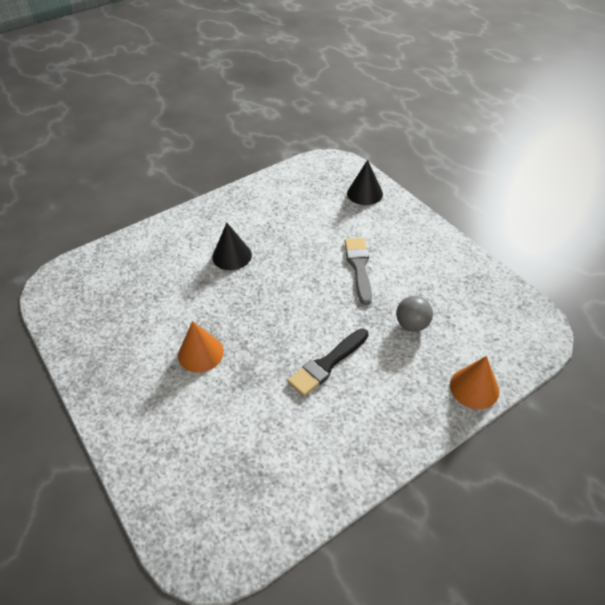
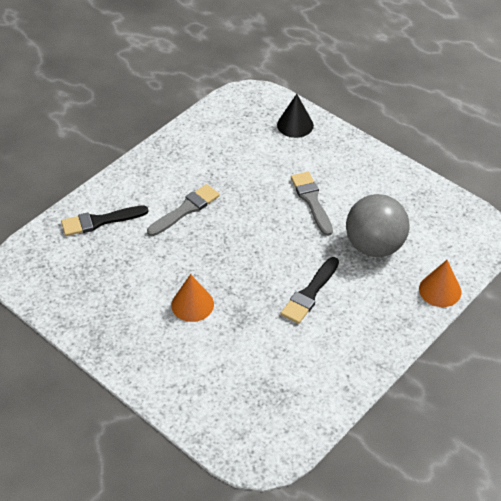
camera: 15 degrees left, 0 degrees up
black cone [212,223,252,270] -> grey brush [147,184,220,236]
grey ball [396,296,433,332] -> grey ball [346,194,410,257], size x1.90
none -> black brush [61,205,149,236]

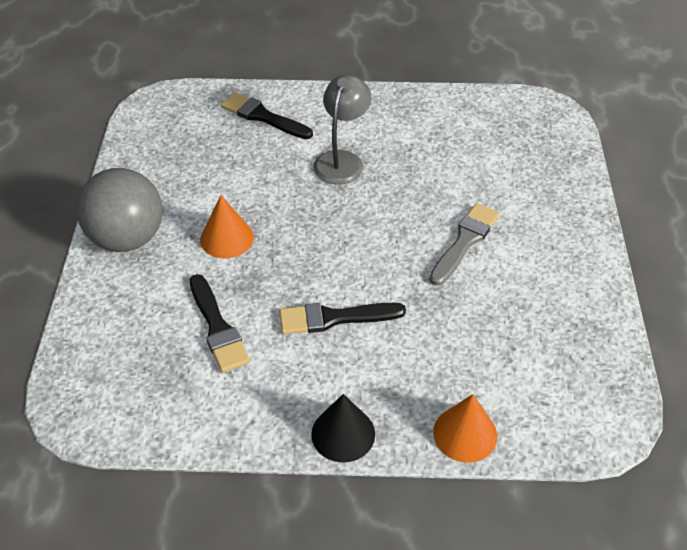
camera: 50 degrees right, 0 degrees up
grey brush [147,184,220,236] -> grey lamp [313,75,371,185]
black cone [277,94,314,138] -> black cone moved to [311,394,375,463]
grey ball [346,194,410,257] -> grey ball moved to [76,168,163,252]
none -> black brush [190,274,250,372]

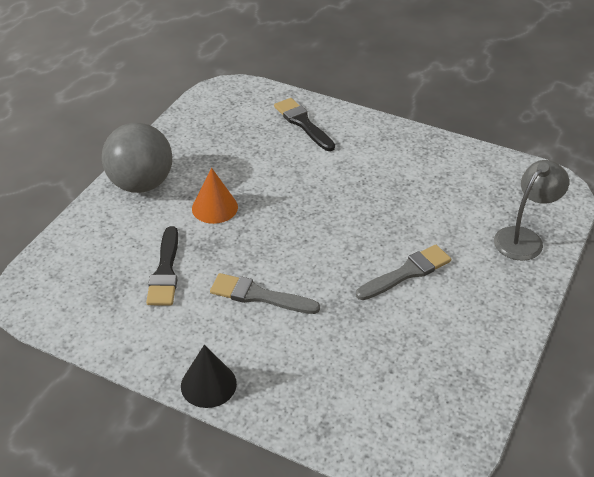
camera: 25 degrees right, 5 degrees down
black brush [279,303,406,334] -> grey brush [210,273,320,314]
grey lamp [313,75,371,185] -> grey lamp moved to [494,160,569,261]
orange cone [433,394,497,463] -> none

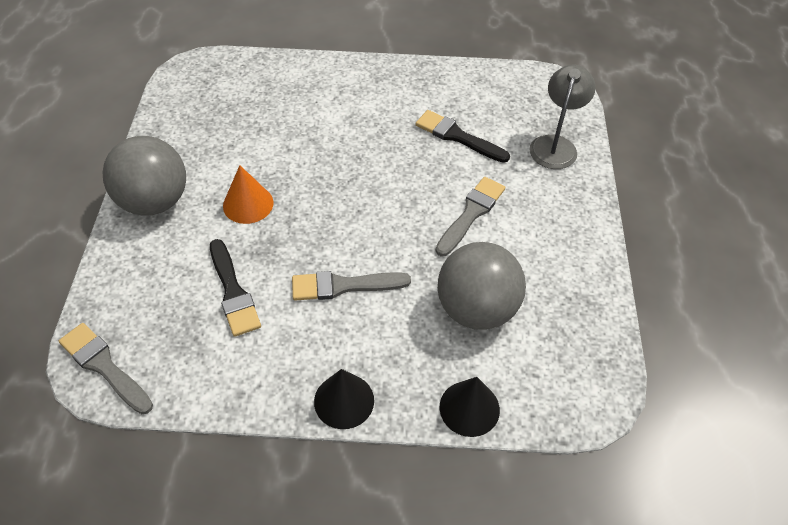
camera: 25 degrees left, 10 degrees up
black brush [274,98,335,151] -> black brush moved to [416,110,510,163]
none -> grey brush [59,323,153,414]
none -> grey ball [437,242,526,330]
none -> black cone [439,377,500,437]

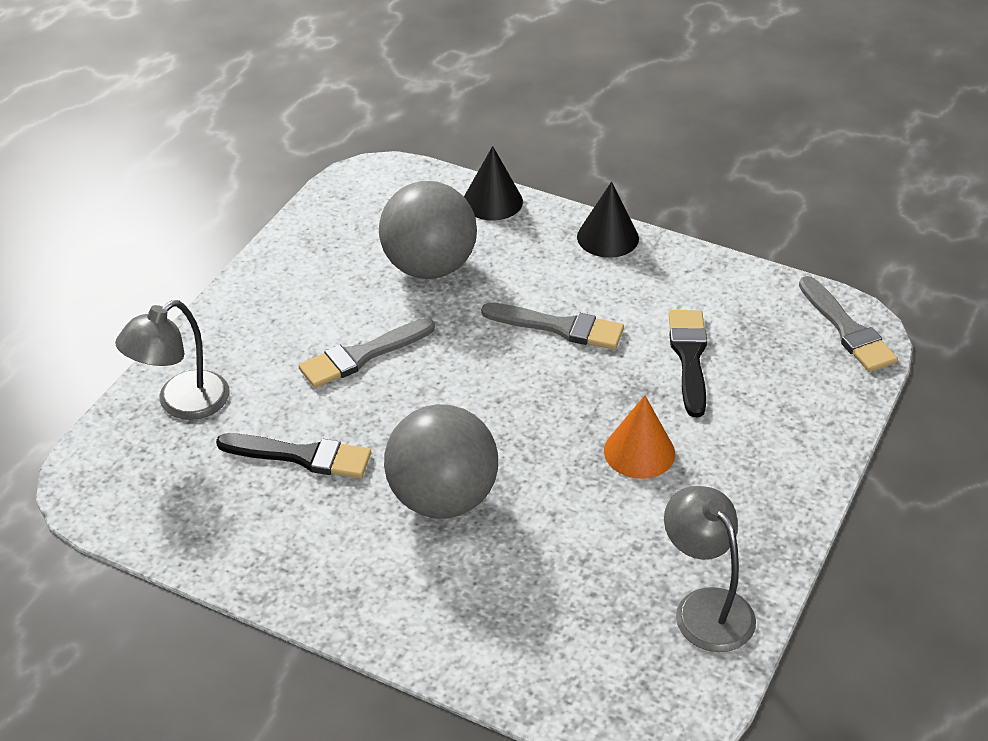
camera: 155 degrees left, 10 degrees down
grey ball [103,136,186,216] -> grey ball moved to [384,404,498,519]
black brush [416,110,510,163] -> black brush turned 45 degrees counterclockwise [216,433,371,478]
none -> grey lamp [664,486,756,652]

